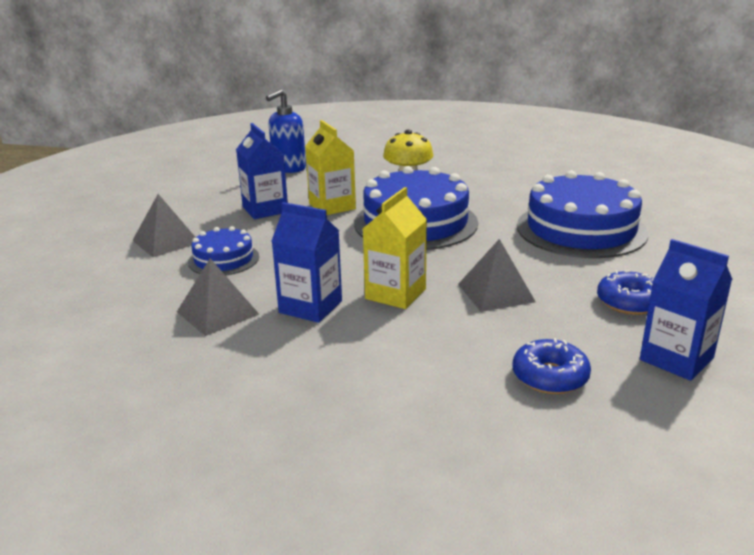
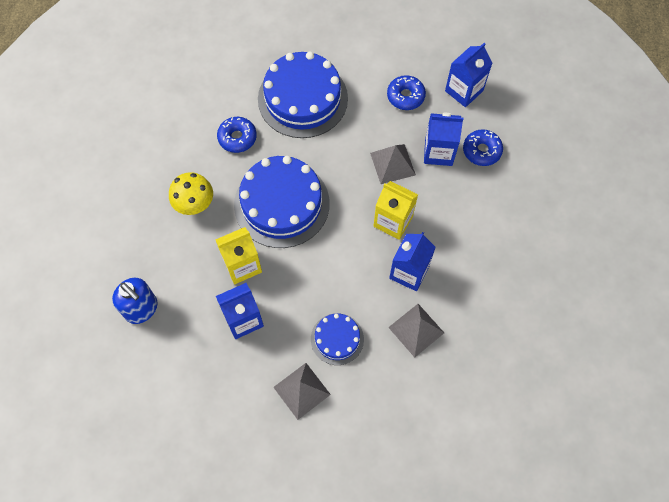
camera: 90 degrees left, 40 degrees up
none -> blue donut [217,117,257,153]
none -> blue carton [424,113,463,166]

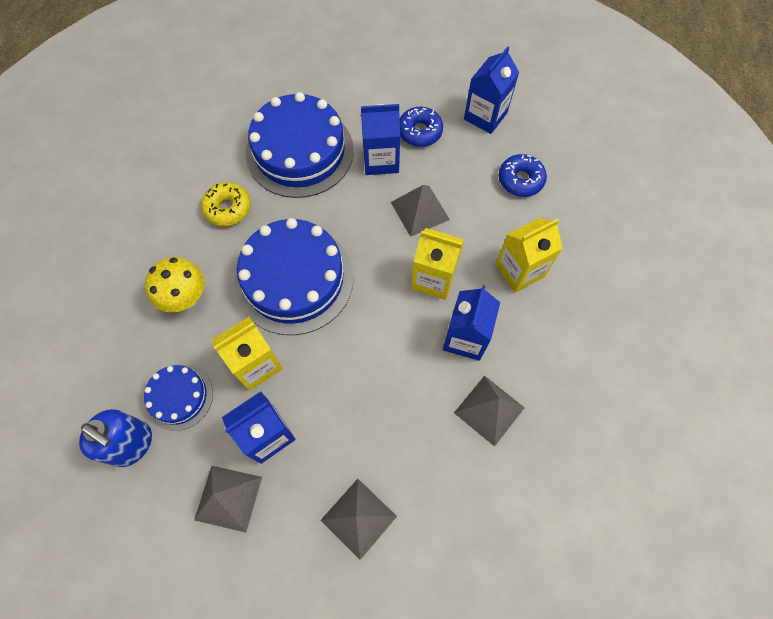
camera: 10 degrees left, 0 degrees up
blue donut [217,117,257,153] -> yellow donut [201,182,251,226]
blue cake [311,313,364,365] -> blue cake moved to [144,365,213,431]
blue carton [424,113,463,166] -> blue carton moved to [361,104,400,175]
none -> grey pyramid [194,466,262,532]
none -> yellow carton [495,218,563,293]

